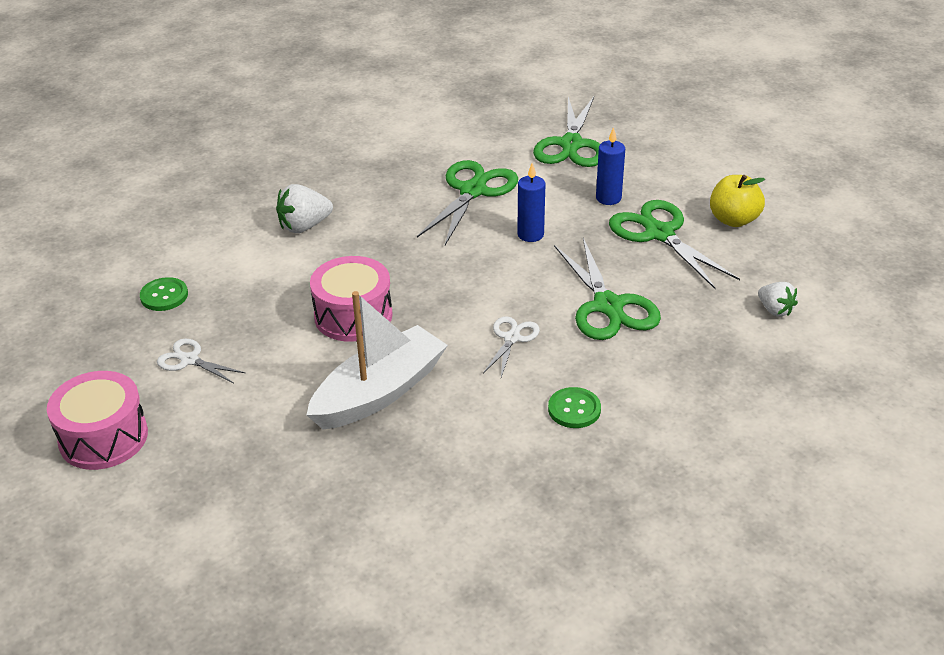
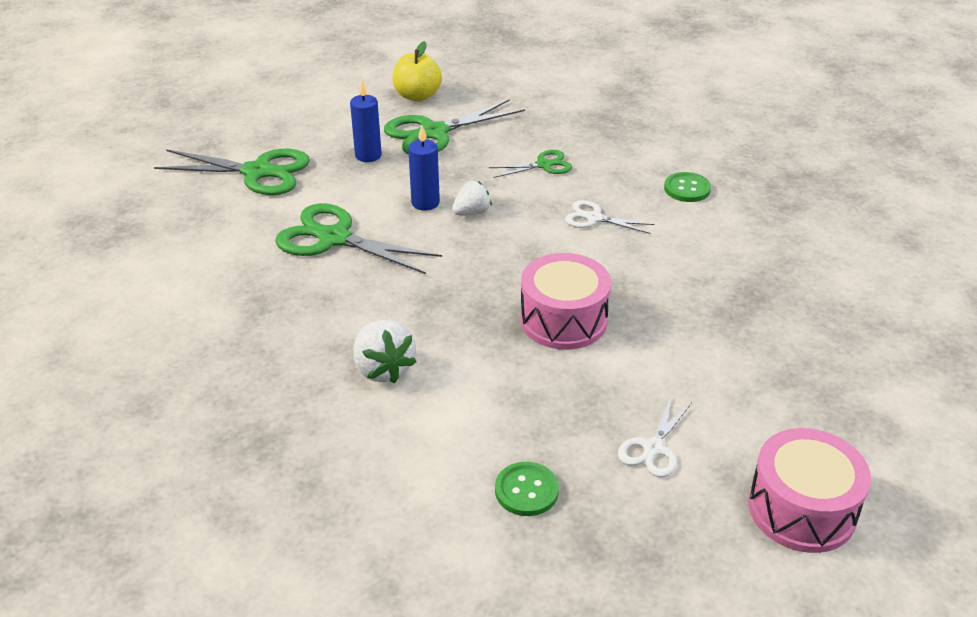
camera: 90 degrees left, 0 degrees up
white boat [306,291,448,429] -> none
green scissors [554,238,661,340] -> green scissors [489,150,572,178], size x0.54
white strawberry [758,282,798,317] -> white strawberry moved to [452,181,492,215]

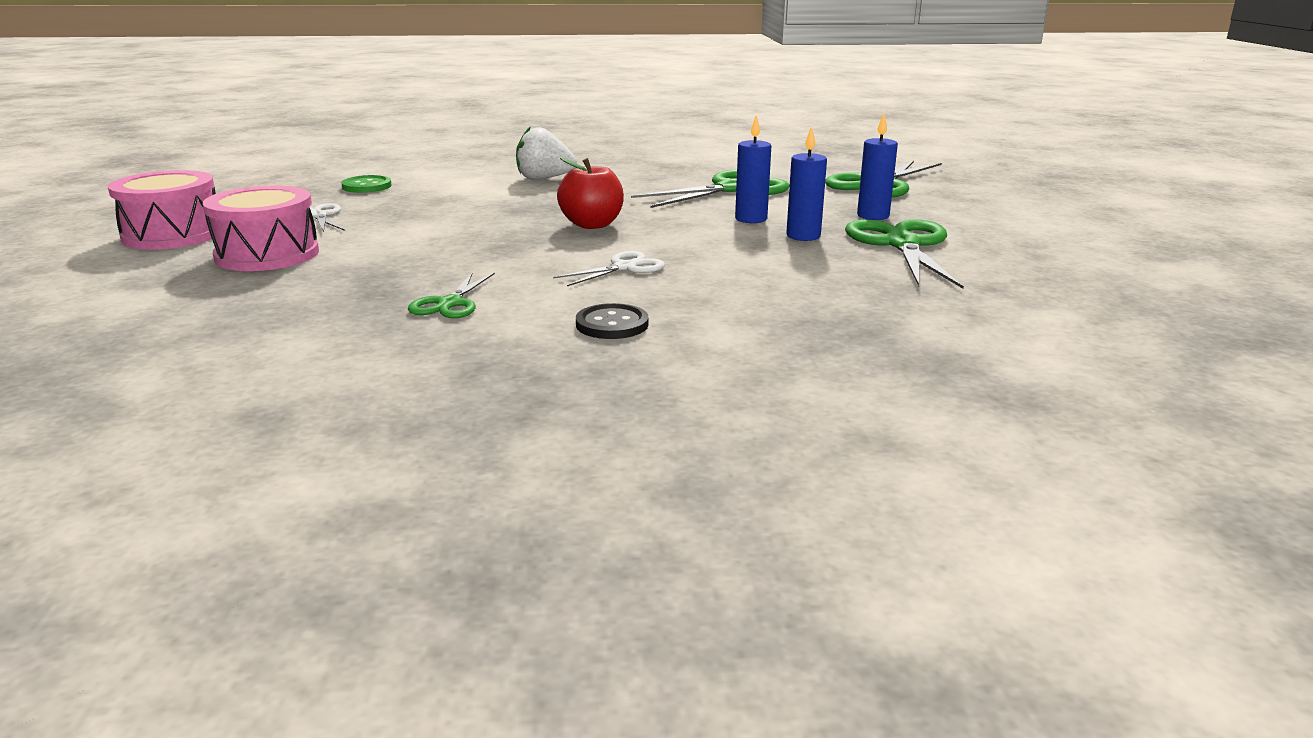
camera: 120 degrees right, 15 degrees down
yellow apple [392,41,442,102] -> none
white strawberry [452,181,492,215] -> none
green scissors [489,150,572,178] -> green scissors moved to [408,273,495,318]
pink drum [520,253,611,350] -> pink drum moved to [203,186,319,271]
green button [664,172,711,202] -> black button [576,303,649,339]
none -> red apple [557,158,624,229]
none -> blue candle [786,126,827,241]

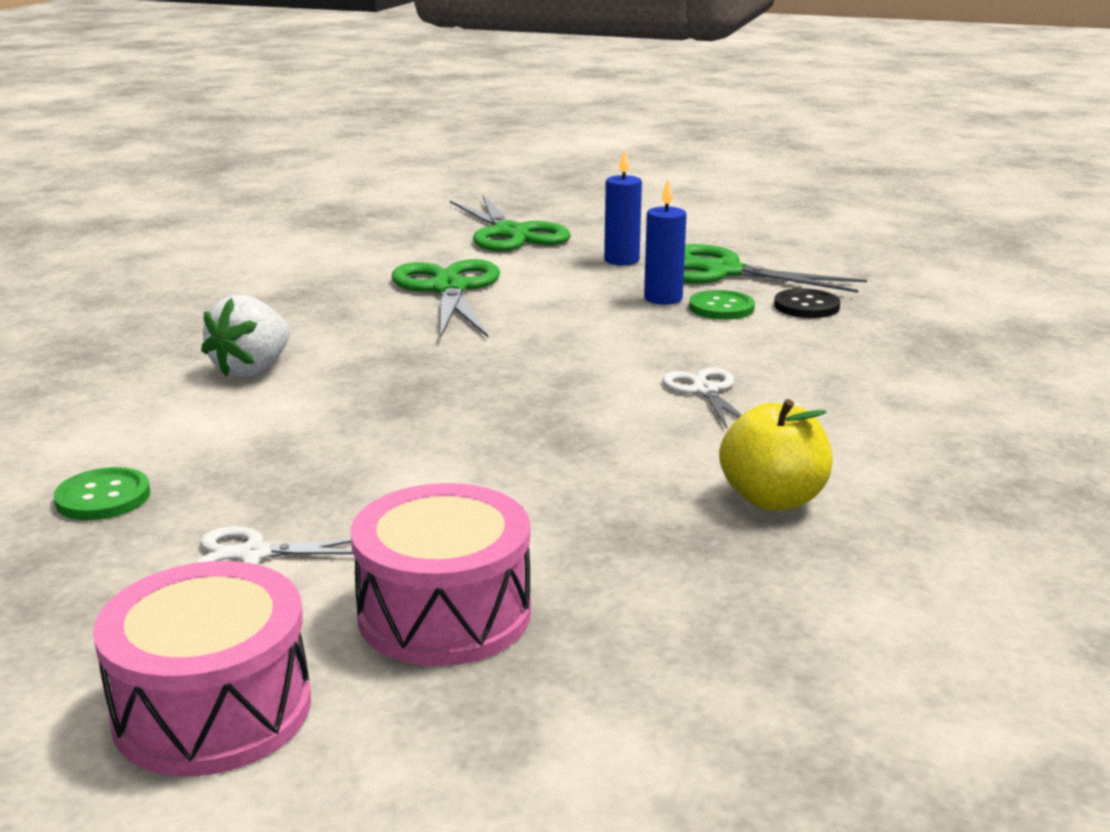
camera: 65 degrees left, 0 degrees up
green scissors [408,273,495,318] -> yellow apple [719,399,833,511]
red apple [557,158,624,229] -> none
black button [576,303,649,339] -> black button moved to [774,288,840,318]
blue candle [735,115,771,223] -> none
none -> green button [689,290,755,320]

